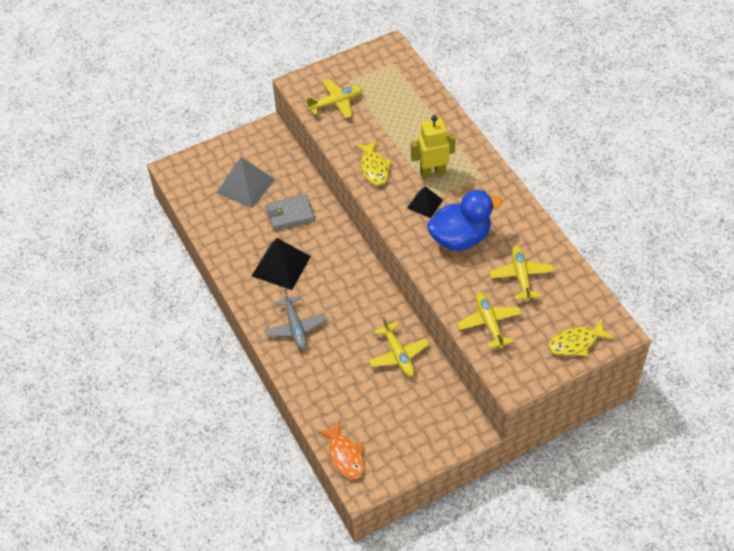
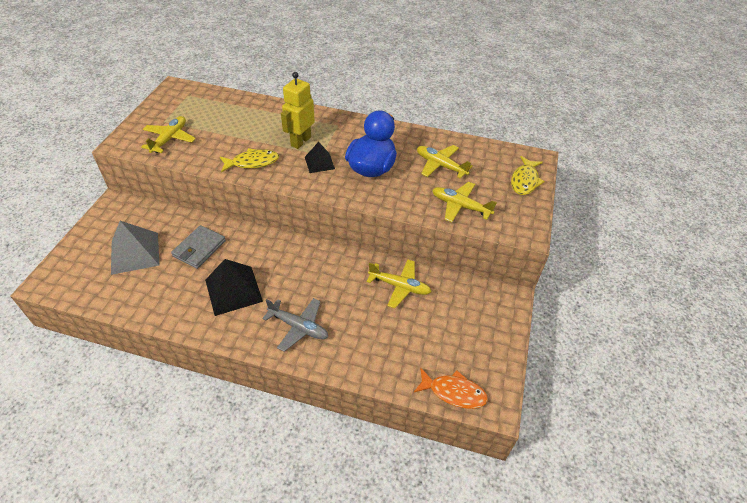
camera: 50 degrees left, 5 degrees down
yellow fish [355,140,392,186] -> yellow fish turned 45 degrees counterclockwise [220,148,279,173]

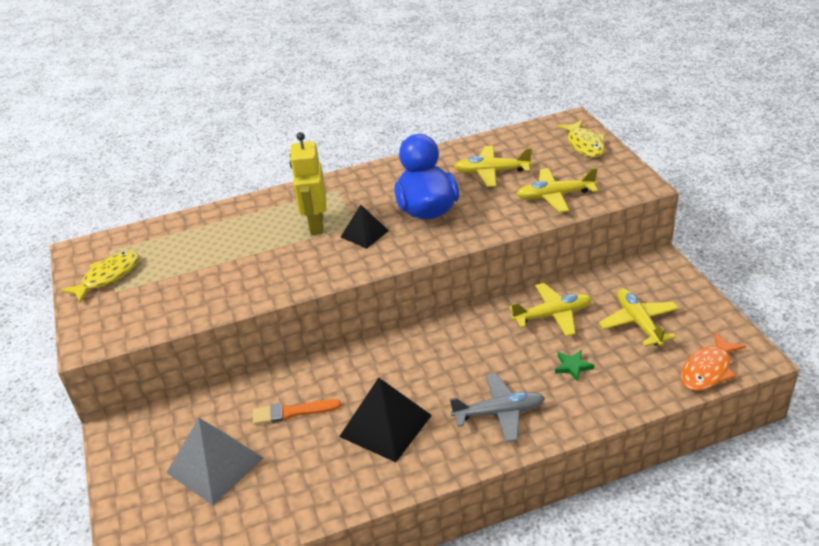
camera: 30 degrees left, 10 degrees down
yellow plane [141,116,196,153] -> yellow plane moved to [599,288,679,347]
grey wallet [171,225,226,269] -> orange brush [253,399,341,425]
yellow fish [220,148,279,173] -> yellow fish moved to [61,251,139,303]
orange fish [413,368,488,409] -> orange fish turned 150 degrees clockwise [681,332,746,391]
none -> green star [555,350,594,382]

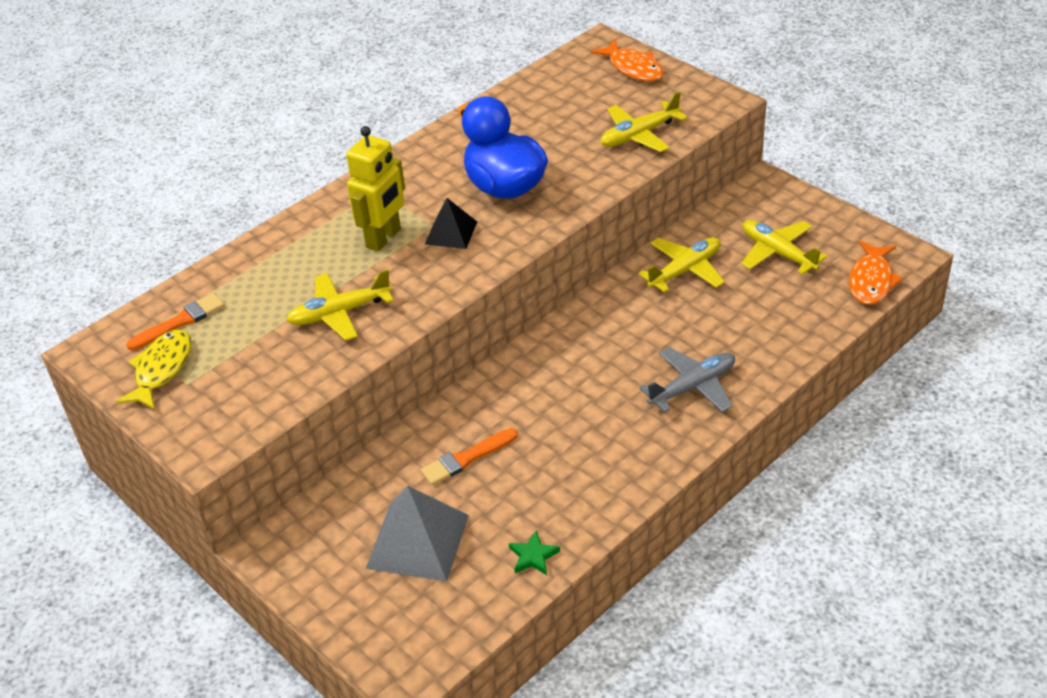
camera: 25 degrees left, 5 degrees up
yellow robot [290,132,326,235] -> yellow robot turned 120 degrees counterclockwise [346,126,405,251]
black pyramid [339,377,432,462] -> none
yellow plane [454,146,532,187] -> yellow plane moved to [286,269,394,341]
green star [555,350,594,382] -> green star moved to [509,530,560,575]
yellow fish [557,120,605,157] -> orange fish [591,39,664,81]
none -> orange brush [126,293,224,350]

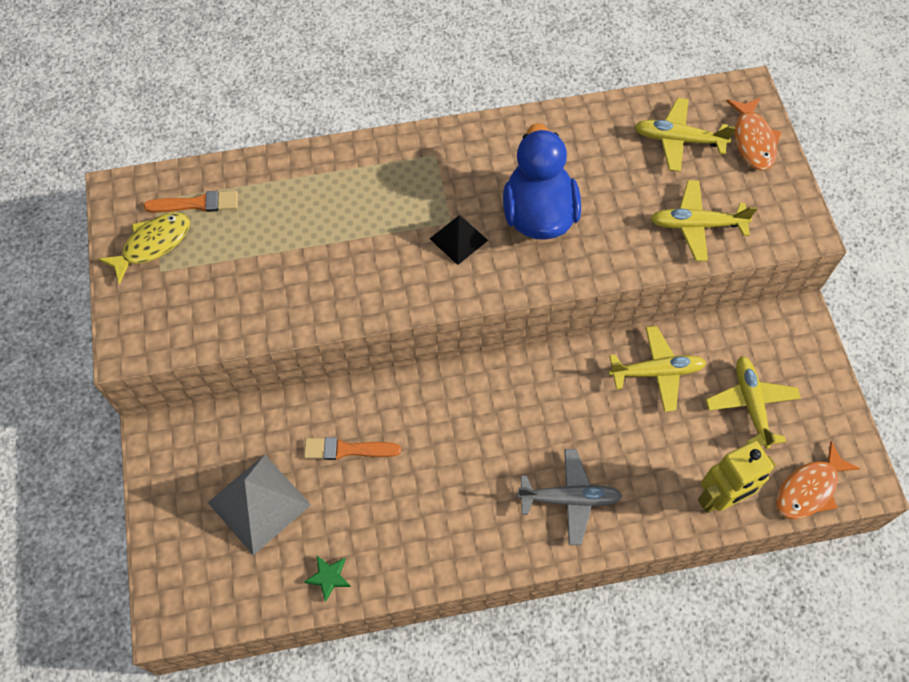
camera: 30 degrees right, 20 degrees up
yellow plane [286,269,394,341] -> yellow plane moved to [634,98,736,172]
yellow robot [346,126,405,251] -> yellow robot moved to [698,441,776,513]

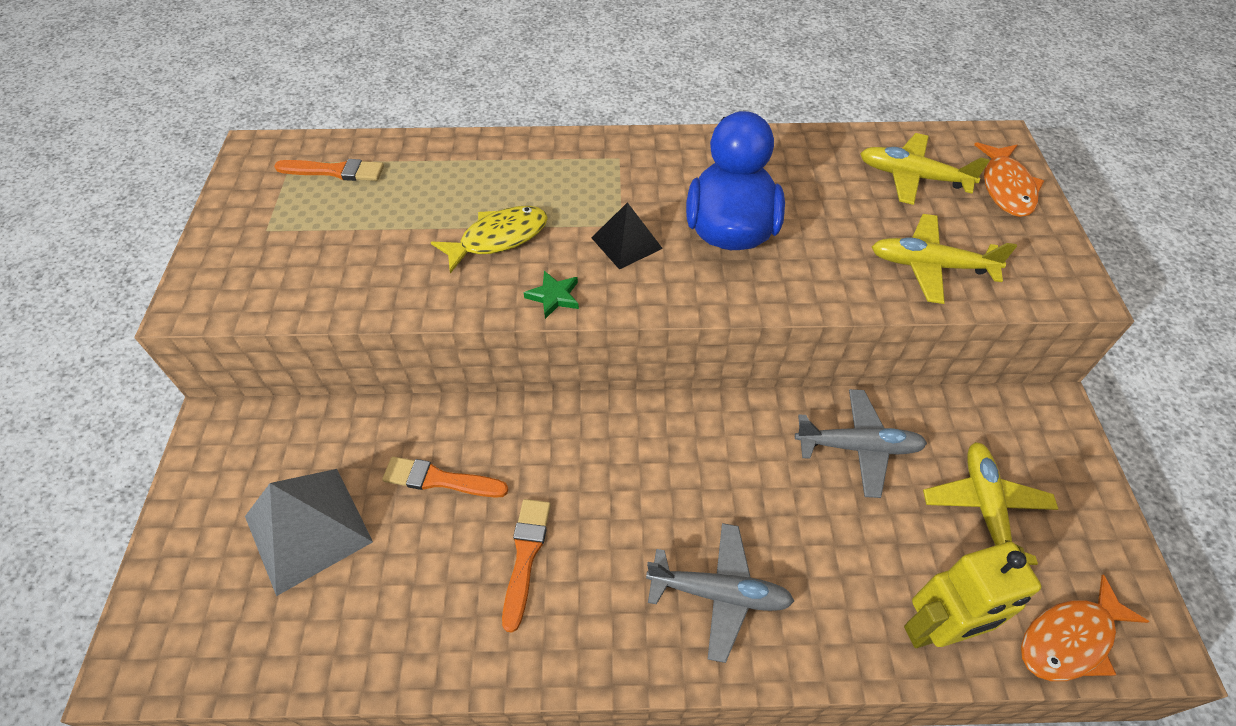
camera: 10 degrees right, 10 degrees down
yellow fish [98,213,190,284] -> yellow fish moved to [431,206,548,274]
green star [304,556,351,602] -> green star moved to [523,271,579,319]
yellow plane [608,326,706,412] -> grey plane [795,389,927,498]
none -> orange brush [502,499,551,633]

